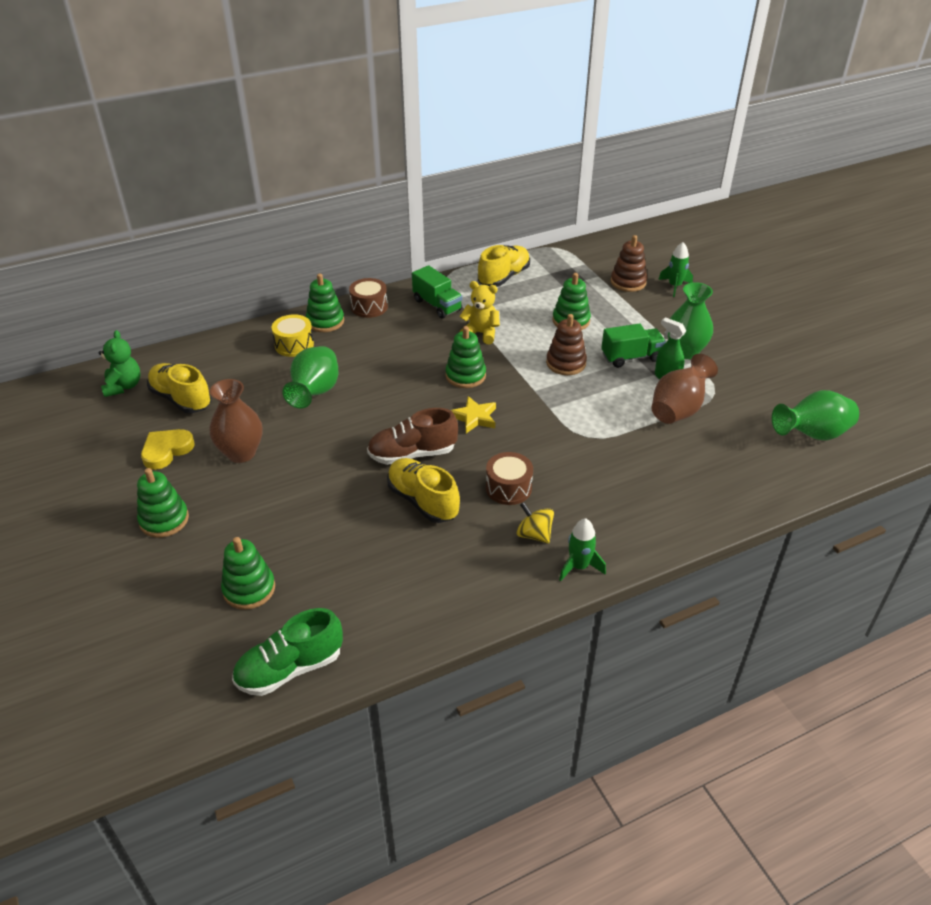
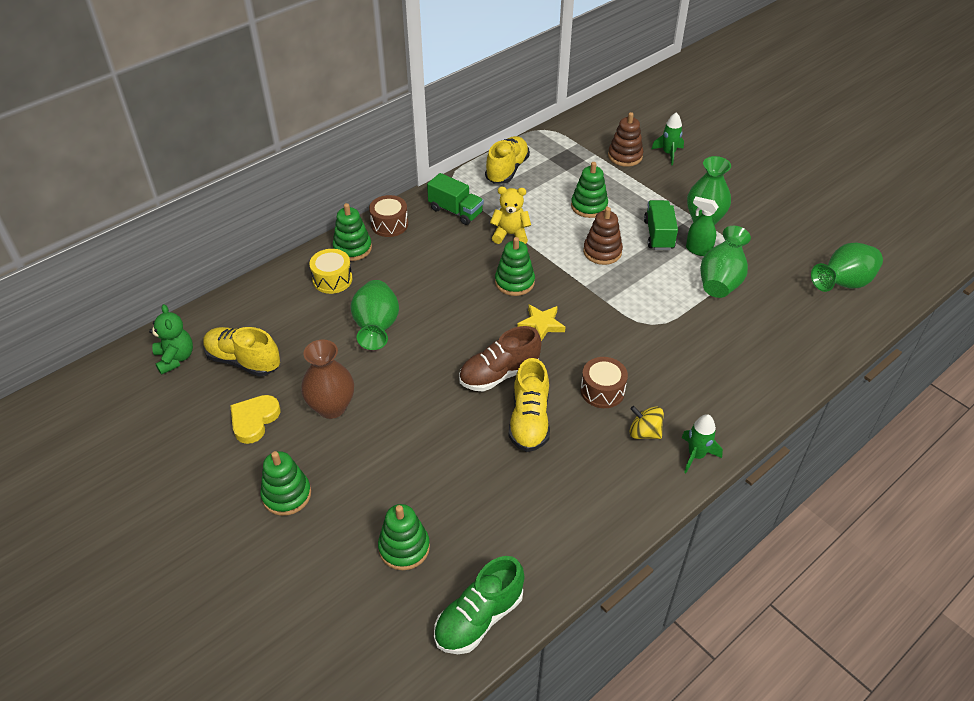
camera: 15 degrees left, 5 degrees up
yellow shoe [387,458,460,523] -> yellow shoe turned 120 degrees counterclockwise [509,358,550,452]
green truck [601,323,666,368] -> green truck turned 60 degrees counterclockwise [644,200,678,250]
brown vase [651,354,718,424] -> green vase [700,226,751,298]

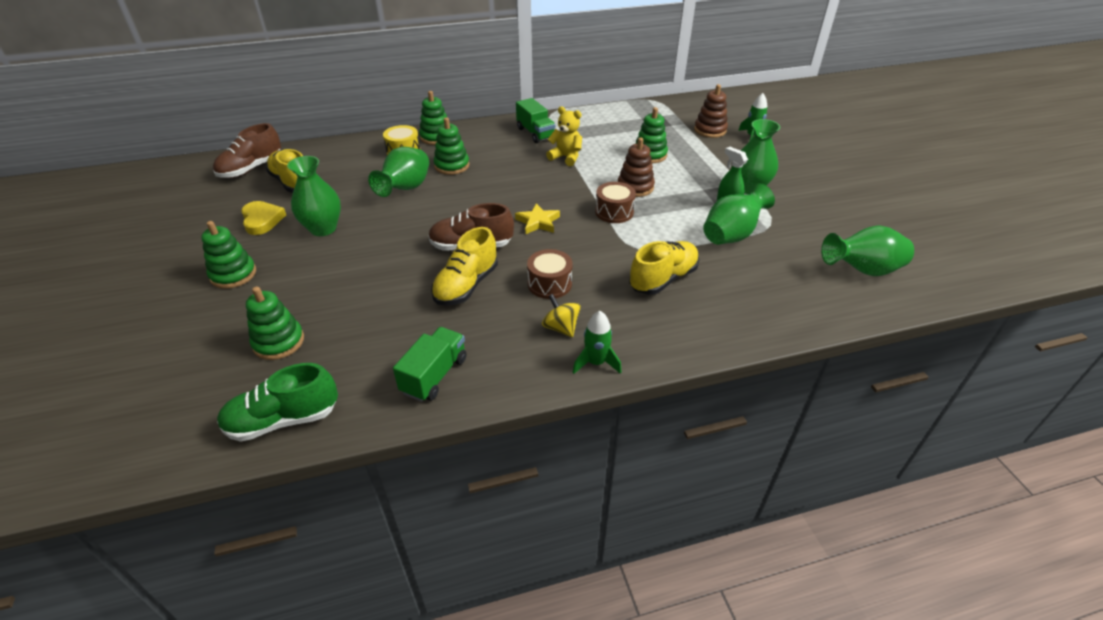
camera: 25 degrees right, 5 degrees down
green teddy bear [149,304,193,375] -> brown shoe [213,123,281,178]
yellow heart [230,395,280,444] -> yellow heart turned 105 degrees clockwise [241,201,286,235]
brown vase [301,340,354,419] -> green vase [287,156,341,236]
brown drum [369,195,408,237] -> brown drum moved to [595,182,636,223]
yellow shoe [485,136,530,184] -> yellow shoe moved to [629,241,699,295]
green stacking toy [495,237,535,296] -> green stacking toy moved to [434,117,469,175]
green truck [644,200,678,250] -> green truck moved to [393,327,467,402]

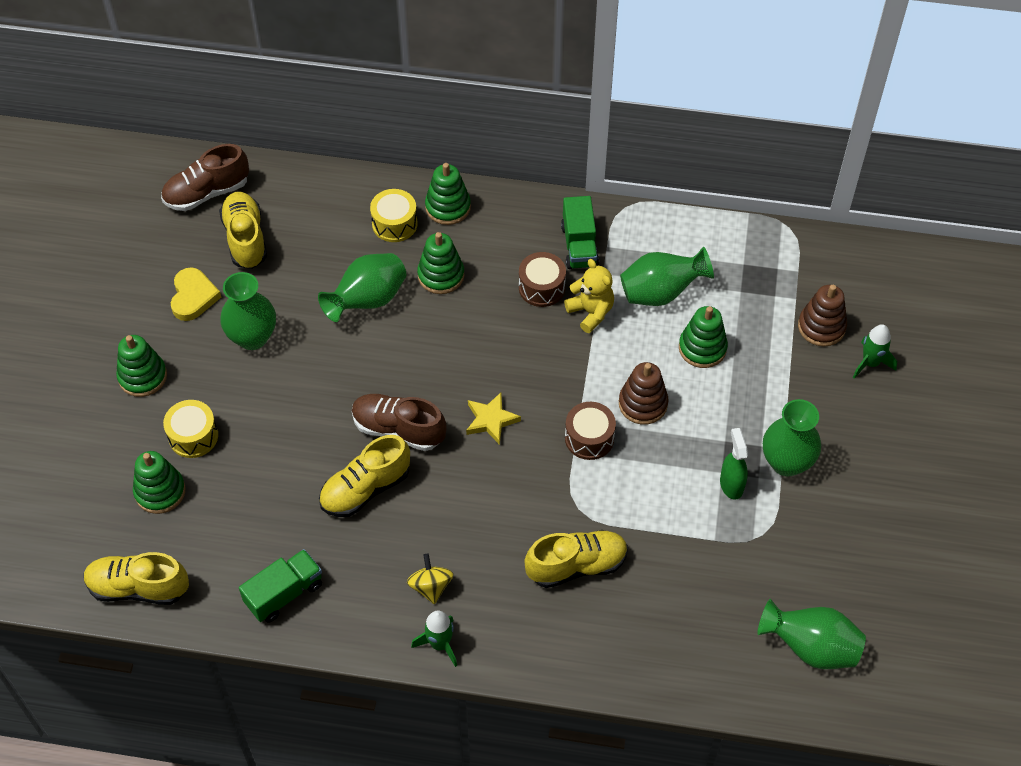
camera: 25 degrees right, 15 degrees up
green shoe [217,363,338,442] -> yellow shoe [84,552,189,605]
brown drum [527,249,573,299] -> brown drum moved to [519,252,566,307]
green vase [703,183,775,245] -> green vase moved to [620,247,714,306]
none -> yellow drum [163,400,218,458]

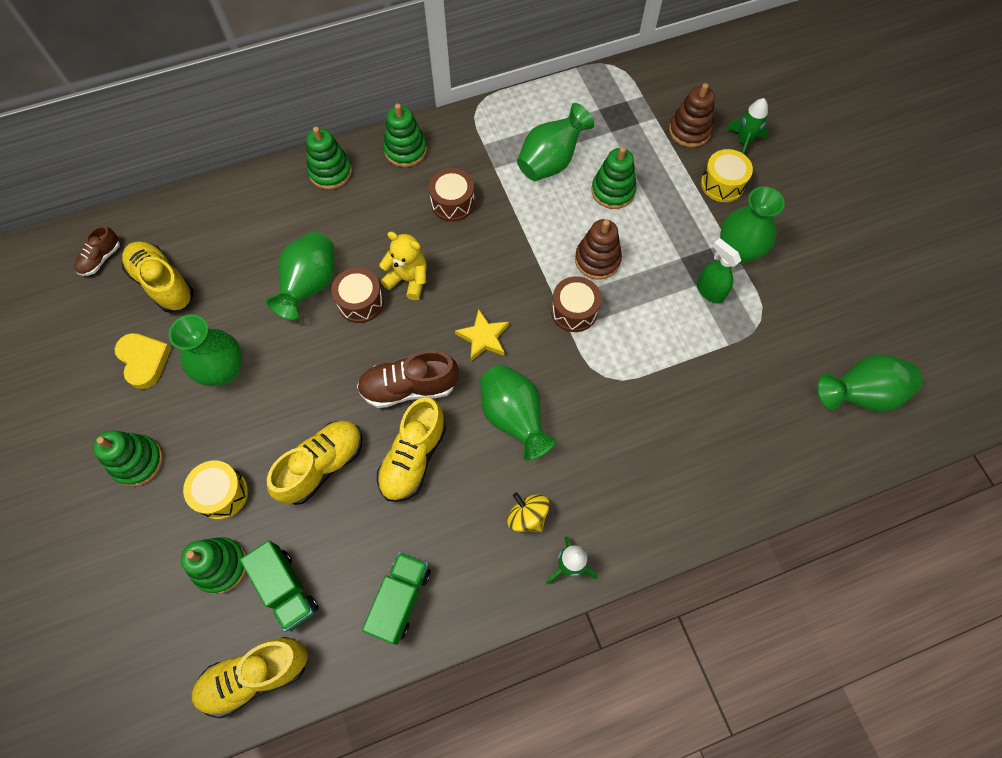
camera: 30 degrees left, 10 degrees up
brown shoe [161,144,249,211] -> brown shoe [74,226,120,276], size x0.57
yellow drum [370,189,418,242] -> yellow drum moved to [701,149,753,202]
green stacking toy [417,232,464,294] -> green stacking toy moved to [383,104,427,167]
yellow shoe [524,530,628,588] -> yellow shoe moved to [267,421,362,505]
green truck [561,196,599,269] -> green truck moved to [240,541,318,632]
yellow teddy bear [564,259,614,333] -> yellow teddy bear moved to [379,231,427,300]
none -> brown drum [331,267,384,323]
none -> green vase [480,365,556,461]

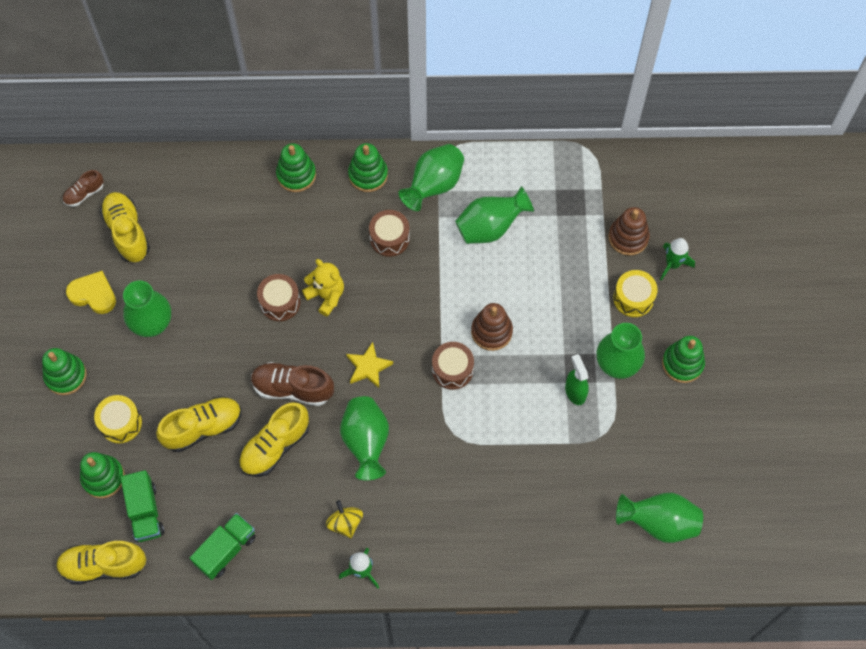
camera: 20 degrees right, 0 degrees up
yellow heart [115,333,172,389] -> yellow heart turned 60 degrees counterclockwise [66,271,116,314]
green vase [266,232,335,320] -> green vase moved to [398,144,464,211]
green stacking toy [591,147,637,209] -> green stacking toy moved to [662,336,705,383]

